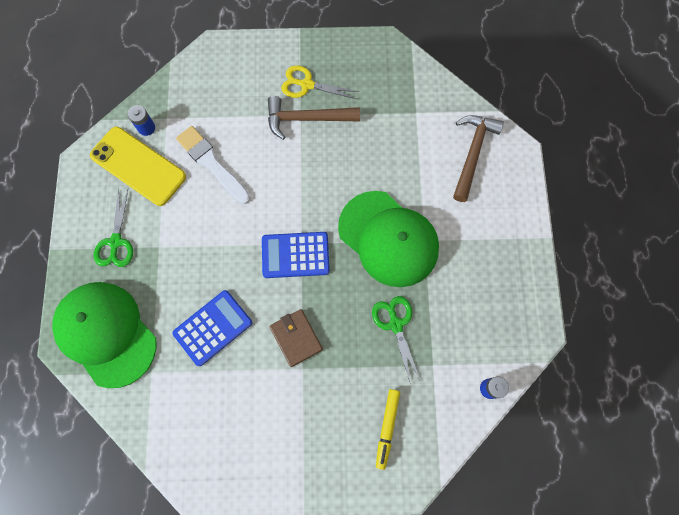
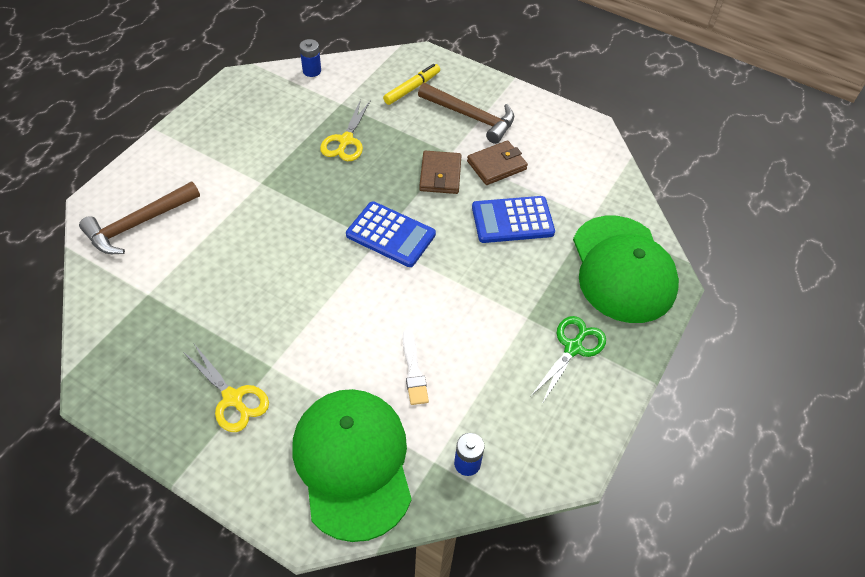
camera: 150 degrees left, 20 degrees down
yellow phone [90,127,186,206] -> none
white brush [176,126,251,204] -> white brush [402,330,429,405], size x0.61
brown hammer [268,96,360,140] -> brown hammer moved to [418,83,514,144]
green cap [338,191,439,287] -> green cap moved to [293,389,412,542]
green scissors [372,296,420,382] -> yellow scissors [320,99,371,161]
none -> brown wallet [467,140,528,185]

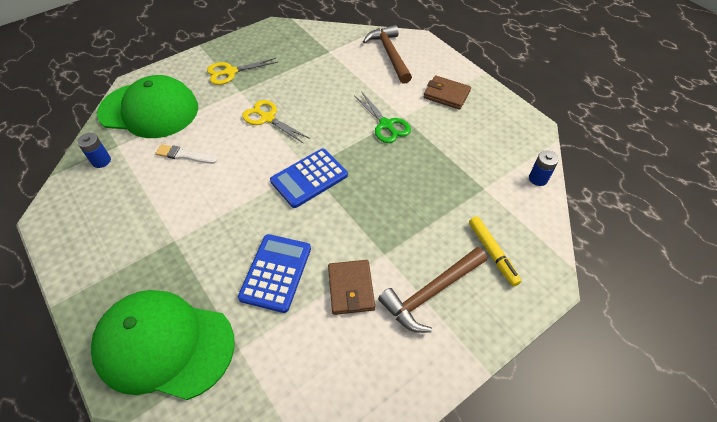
camera: 115 degrees right, 0 degrees up
yellow scissors [320,99,371,161] -> yellow scissors moved to [242,100,310,144]
brown wallet [419,151,462,194] -> brown wallet moved to [424,75,471,110]
green scissors [530,316,606,404] -> green scissors moved to [354,91,411,143]

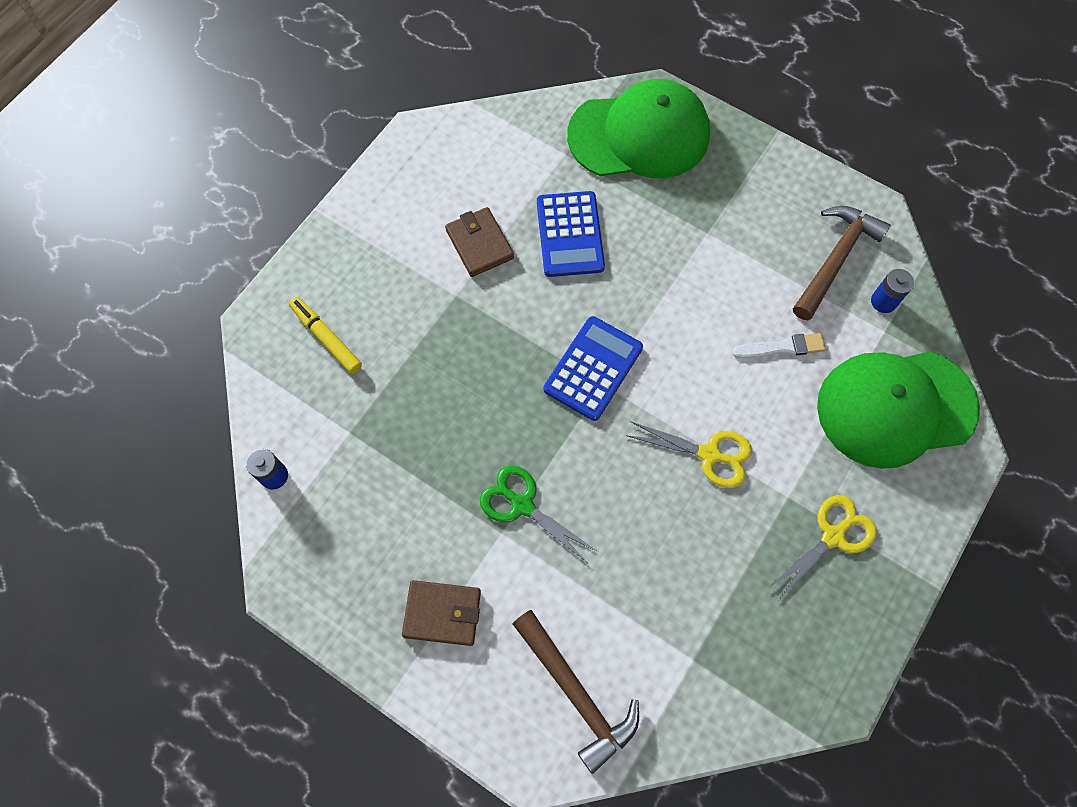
camera: 160 degrees right, 15 degrees up
brown hammer [378,247,487,333] -> brown hammer moved to [793,206,891,320]

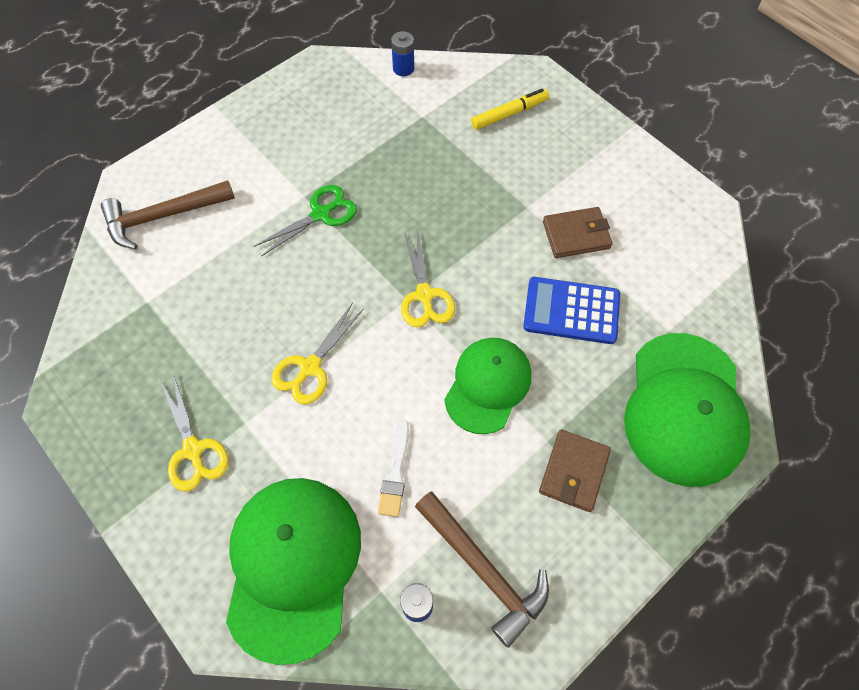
camera: 105 degrees right, 5 degrees down
brown wallet [402,580,481,646] -> brown wallet moved to [539,430,611,512]
blue calculator [544,316,643,421] -> yellow scissors [401,230,455,328]
none -> green cap [444,338,531,434]

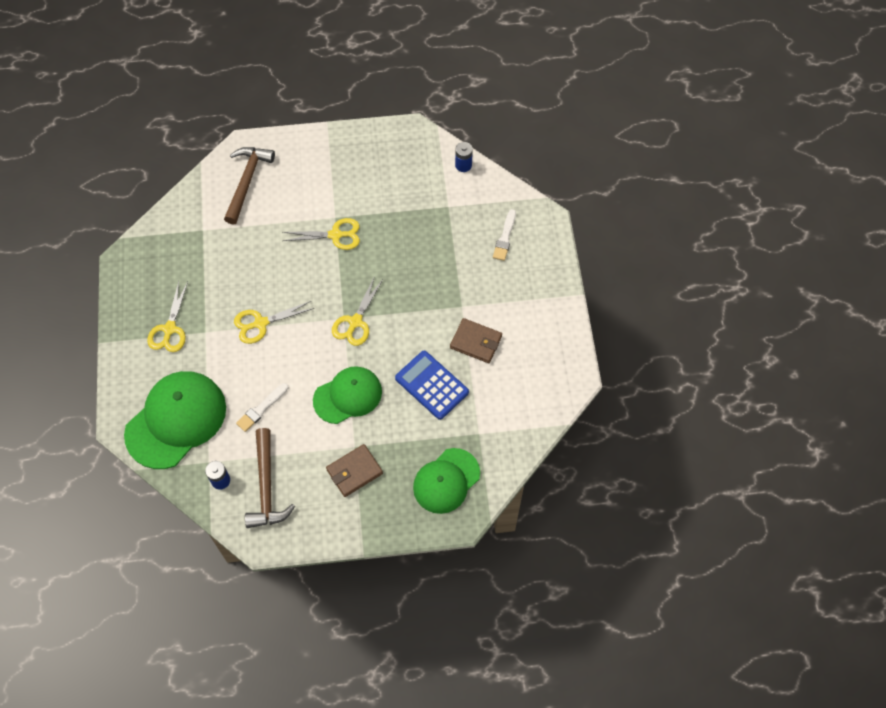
camera: 35 degrees right, 0 degrees up
brown hammer [101,180,235,250] -> brown hammer turned 90 degrees clockwise [224,147,275,225]
green scissors [254,185,357,257] -> yellow scissors [282,218,360,250]
yellow marker [471,88,549,130] -> white brush [493,209,516,261]
green cap [624,333,750,487] -> green cap [413,448,480,514], size x0.65

